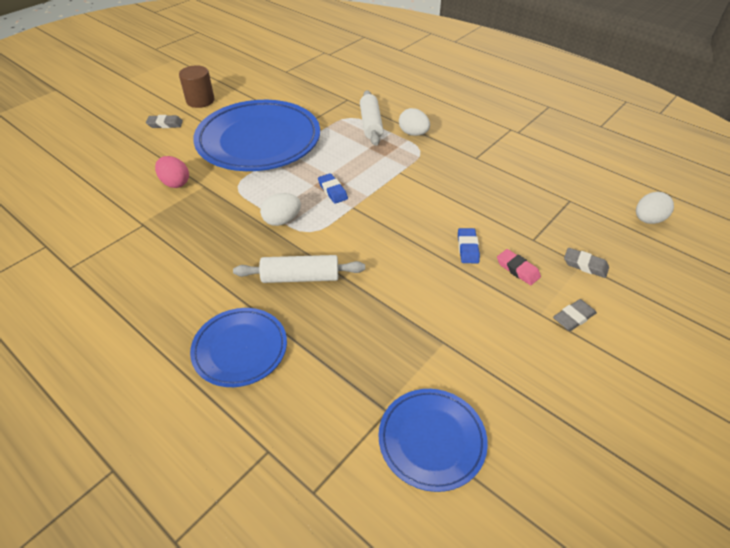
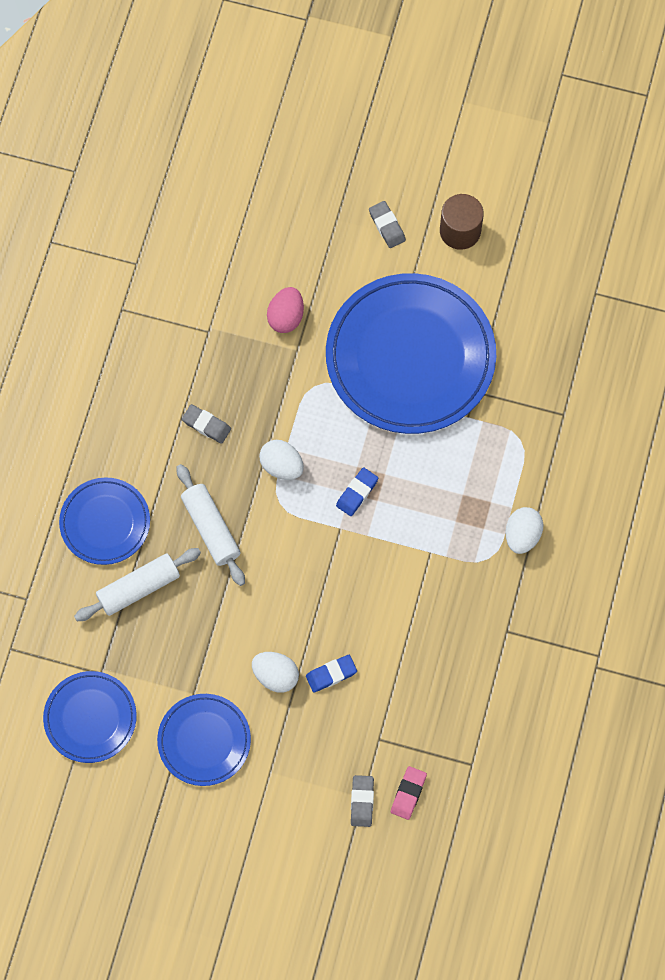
camera: 65 degrees right, 25 degrees up
white rolling pin [360,90,384,146] -> white rolling pin moved to [74,548,201,621]
pink eraser [497,249,541,285] -> pink eraser moved to [391,766,427,820]
grey eraser [553,299,597,331] -> grey eraser moved to [182,404,231,444]
white egg [636,192,674,224] -> white egg moved to [252,652,299,693]
none -> blue plate [157,694,251,786]

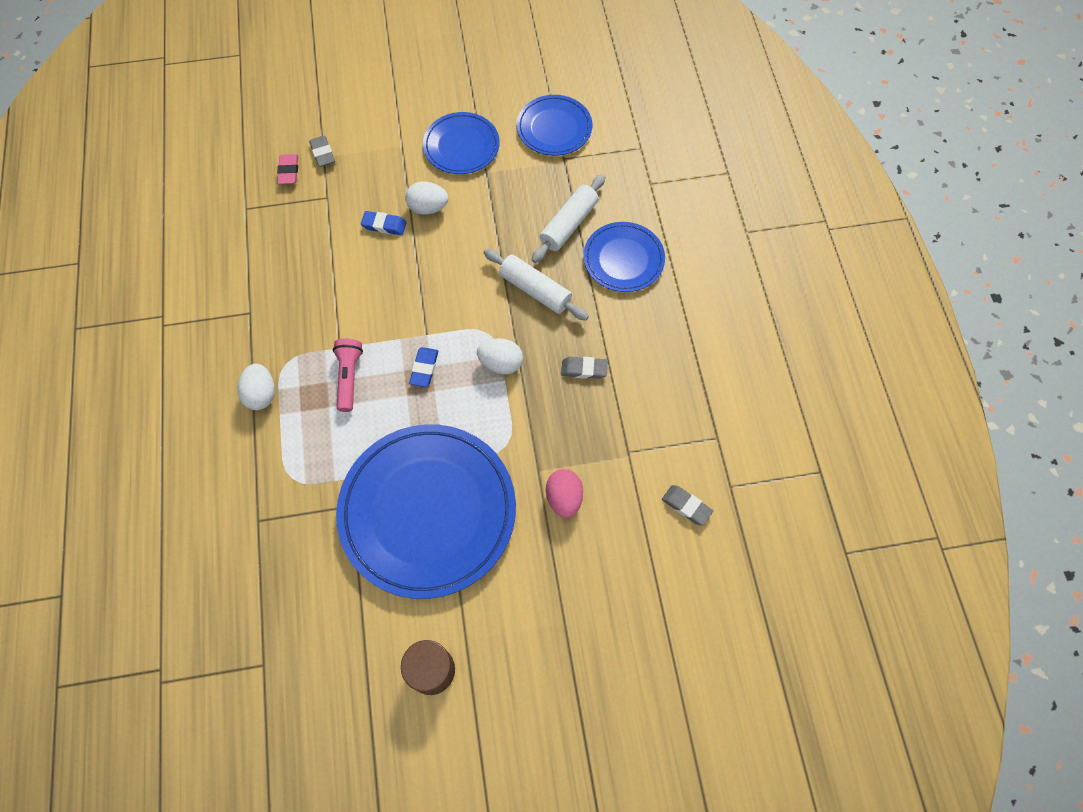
camera: 155 degrees right, 5 degrees down
blue eraser [306,655,357,693] -> blue eraser turned 60 degrees clockwise [361,211,406,235]
grey eraser [369,201,406,248] -> grey eraser moved to [662,485,713,526]
none -> pink flashlight [333,339,363,412]

